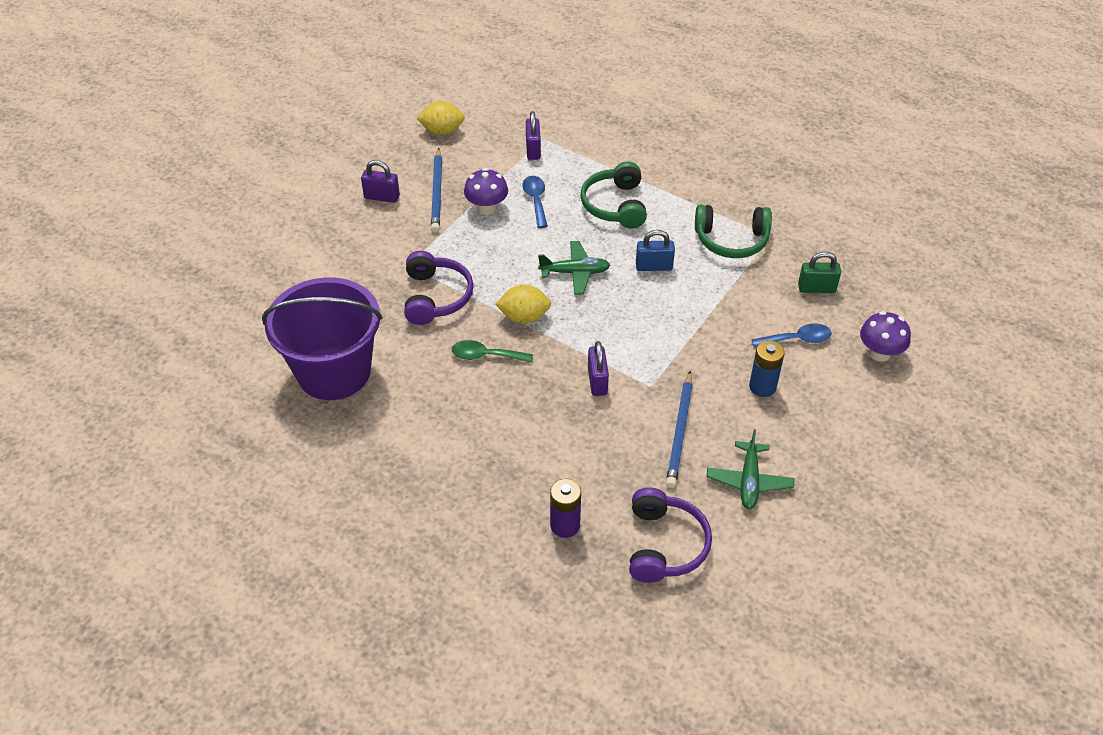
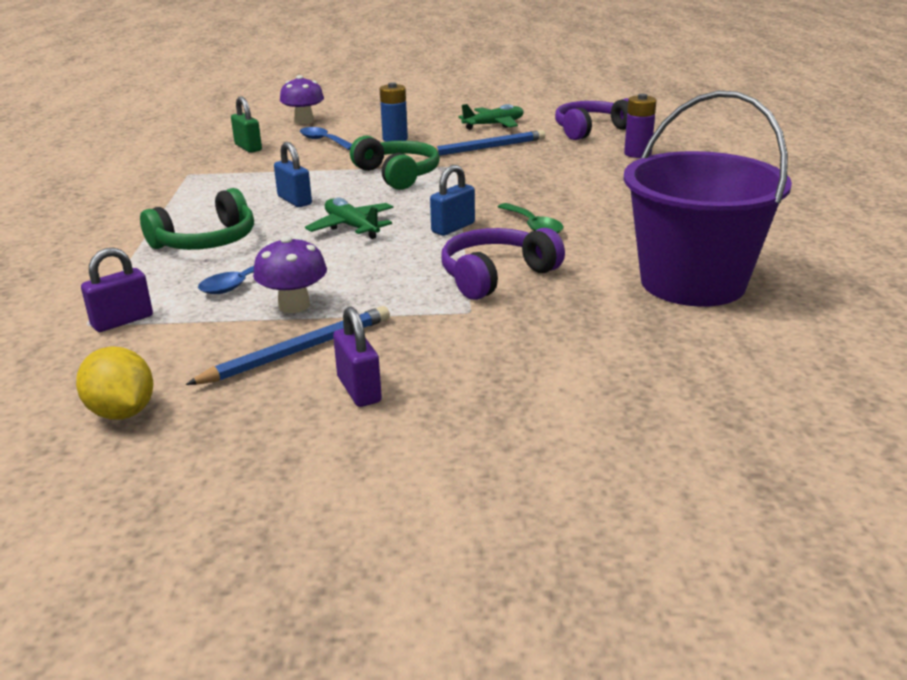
camera: 125 degrees left, 20 degrees down
yellow lemon [495,285,551,323] -> blue padlock [430,165,475,236]
purple padlock [588,341,609,396] -> none
green headphones [695,204,772,258] -> green headphones moved to [350,136,440,190]

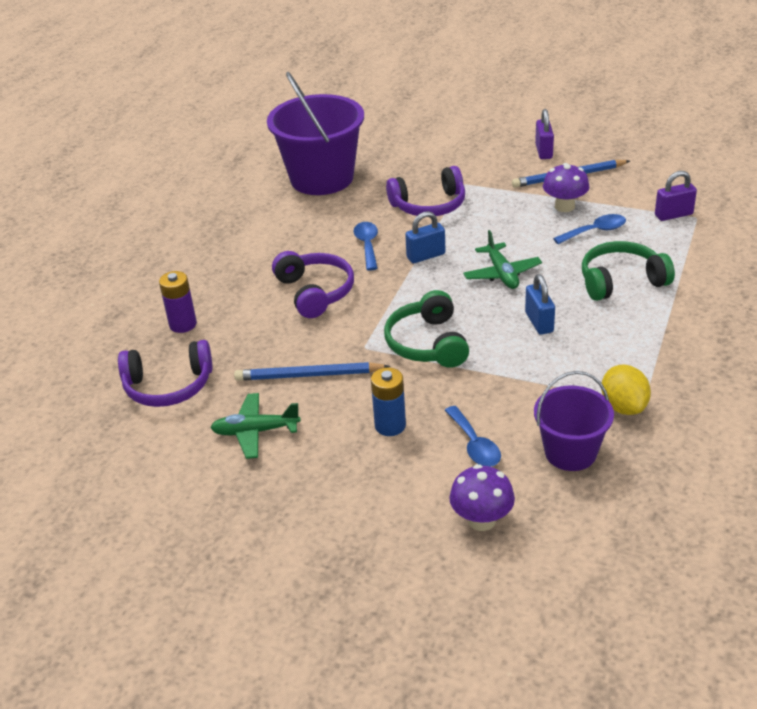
camera: 155 degrees left, 10 degrees up
yellow lemon [76,346,153,420] -> yellow lemon moved to [601,365,651,415]
green padlock [231,96,262,153] -> purple bucket [534,371,614,471]
green spoon [498,203,564,234] -> blue spoon [354,222,378,271]
none -> purple headphones [272,251,354,318]

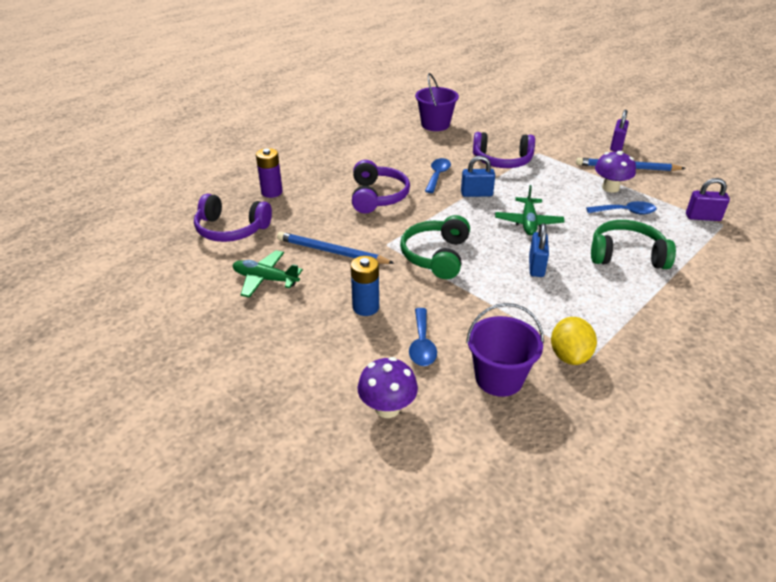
camera: 20 degrees right, 0 degrees up
purple bucket [267,72,364,195] -> purple bucket [415,73,459,131], size x0.58

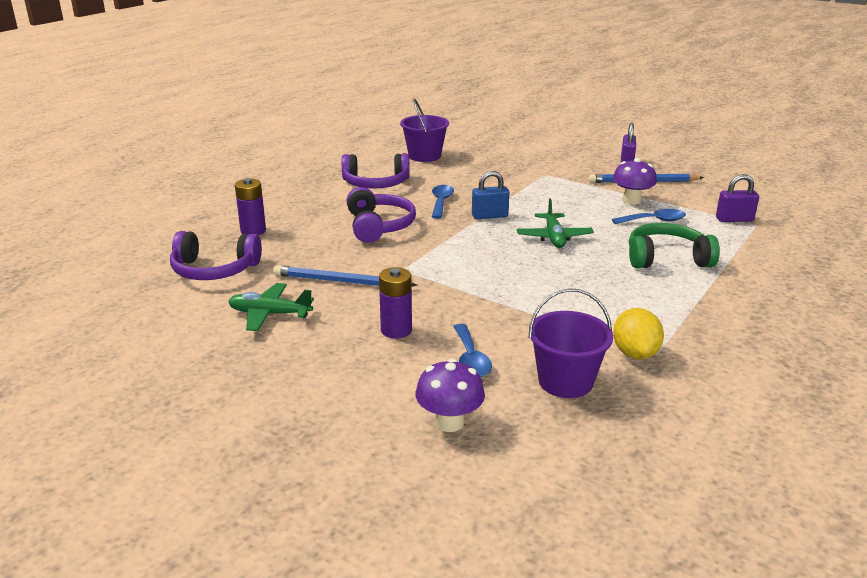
camera: 10 degrees left, 10 degrees down
blue battery [351,256,379,316] -> purple battery [379,267,412,339]
green headphones [400,215,470,279] -> none
purple headphones [473,132,535,168] -> purple headphones moved to [342,153,410,188]
blue padlock [529,223,549,277] -> none

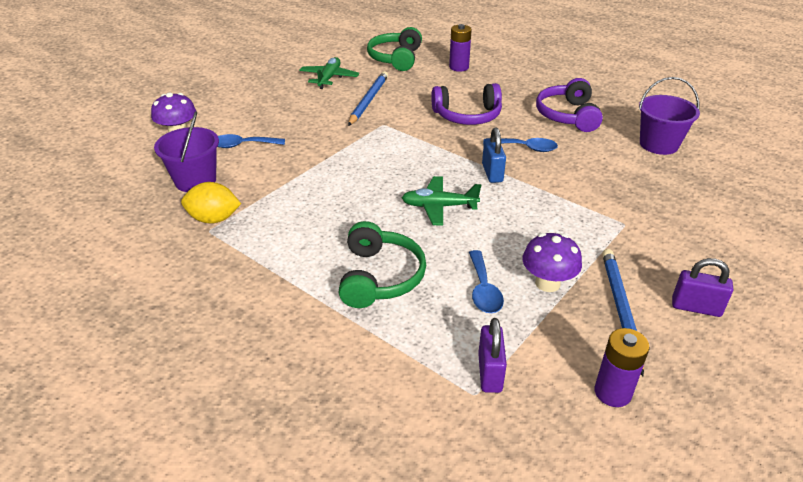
camera: 95 degrees right, 10 degrees up
purple headphones [170,231,262,280] -> green headphones [367,27,422,71]
purple battery [379,267,412,339] -> purple battery moved to [594,328,650,407]

